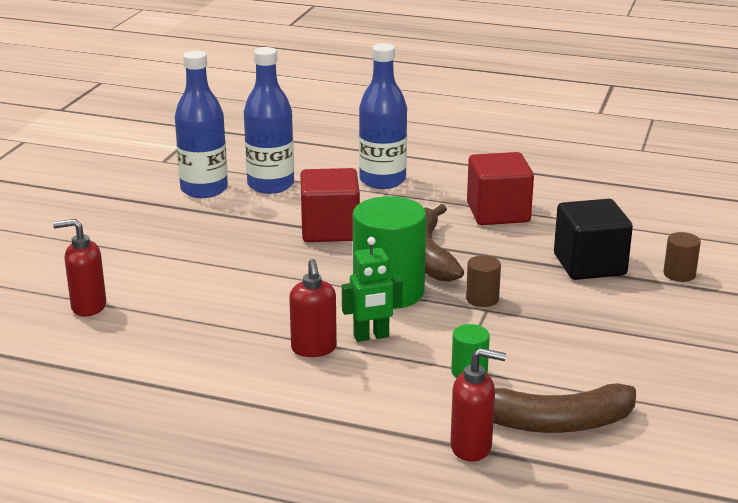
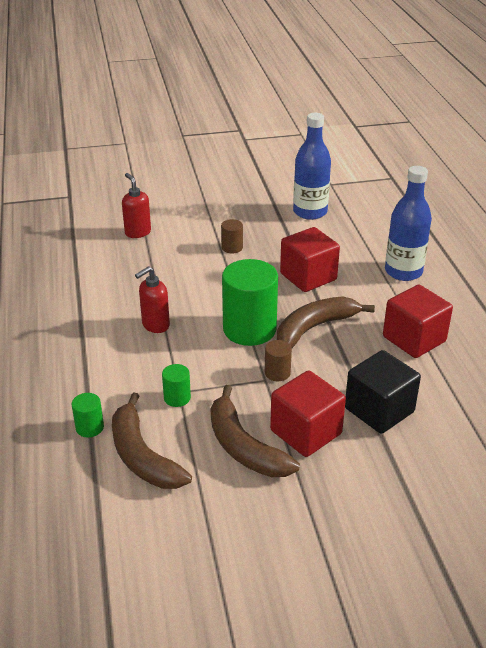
camera: 60 degrees right, 10 degrees up
blue bottle [244,47,294,194] -> none
green robot [342,237,403,342] -> none
red soap dispenser [451,348,506,461] -> green cylinder [71,393,104,437]
brown cylinder [663,232,701,282] -> brown cylinder moved to [221,219,243,254]
none -> brown banana [211,385,300,477]
none -> red cube [270,370,346,457]

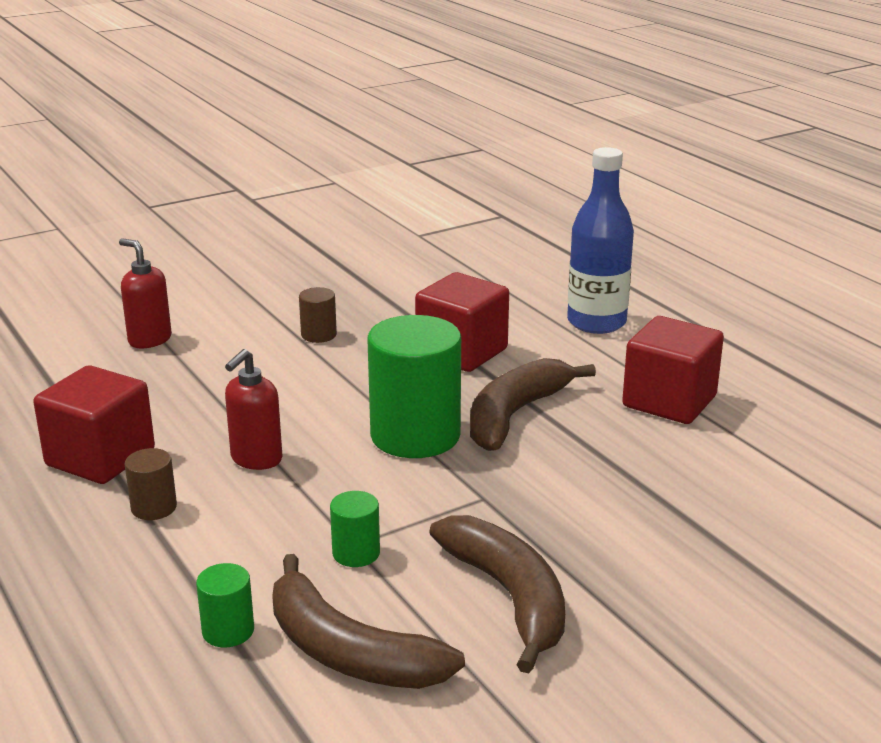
camera: 20 degrees left, 10 degrees down
brown banana [211,385,300,477] -> brown banana turned 150 degrees counterclockwise [429,515,565,674]
brown cylinder [265,340,292,381] -> brown cylinder moved to [125,448,177,520]
red cube [270,370,346,457] -> red cube moved to [33,365,155,484]
blue bottle [293,113,331,220] -> none
black cube [345,350,421,434] -> none

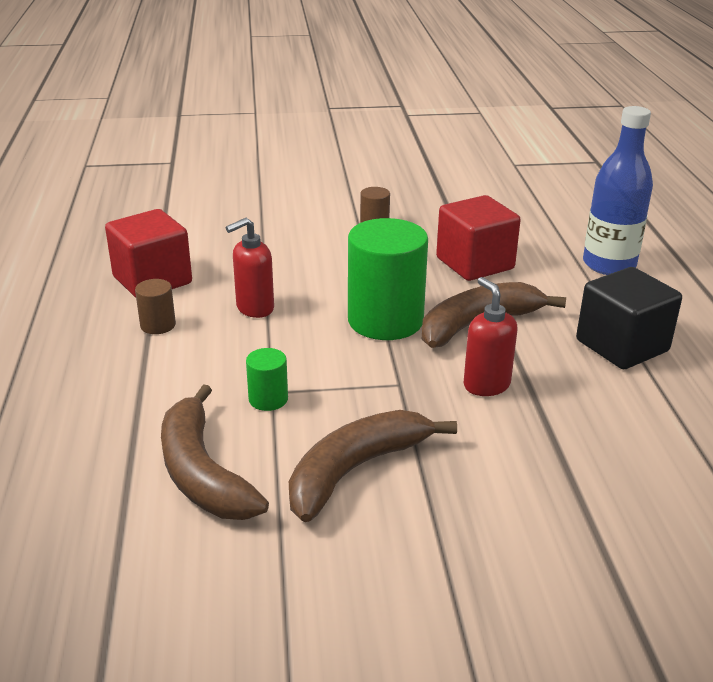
camera: 25 degrees right, 5 degrees up
red soap dispenser [119,238,172,348] -> red soap dispenser moved to [463,277,518,396]
green cylinder [196,563,254,647] -> none
brown banana [429,515,565,674] -> brown banana turned 135 degrees counterclockwise [289,410,457,522]
red cube [622,316,724,424] -> black cube [576,267,682,369]

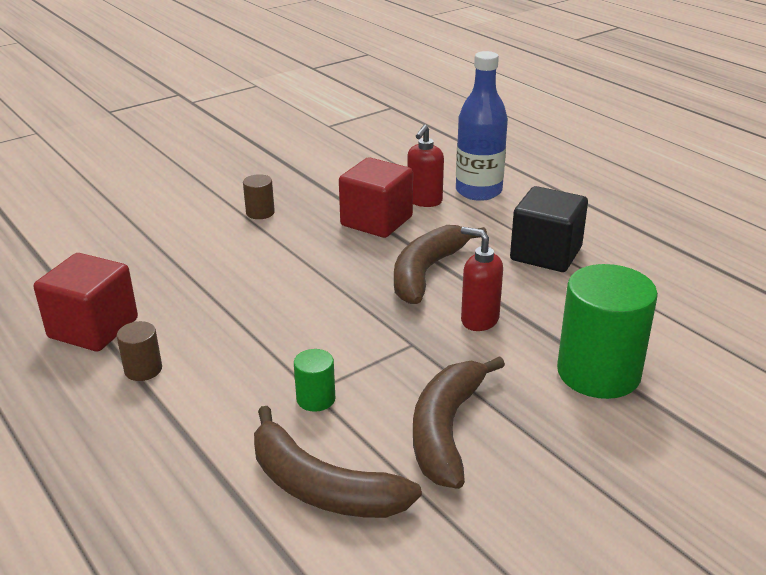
camera: 30 degrees left, 0 degrees up
red soap dispenser [226,218,274,318] -> red soap dispenser moved to [407,125,444,207]
green cylinder [348,218,428,340] -> green cylinder moved to [557,264,658,399]

